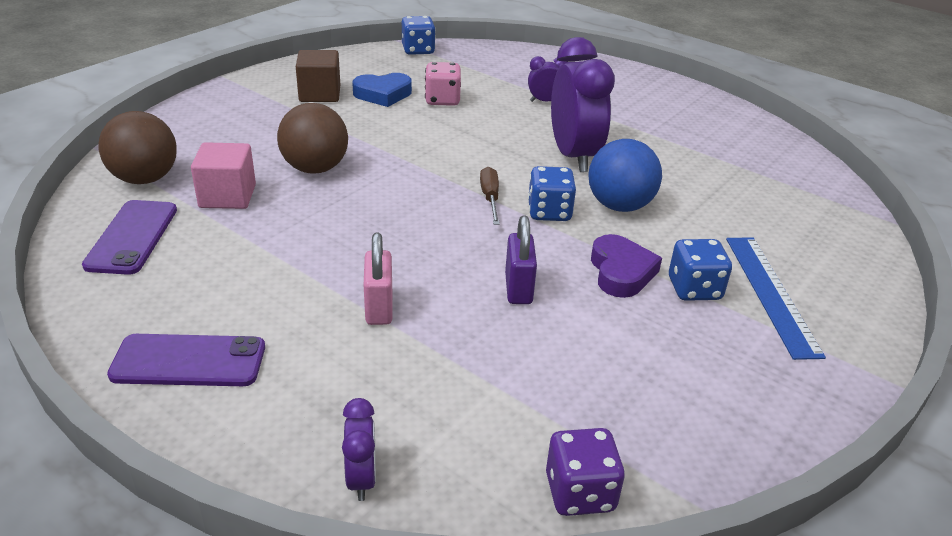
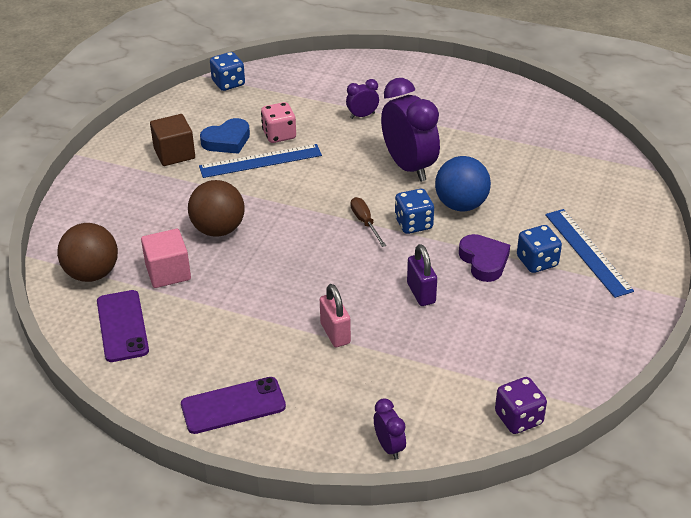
camera: 15 degrees left, 5 degrees up
none -> blue ruler [199,144,322,178]

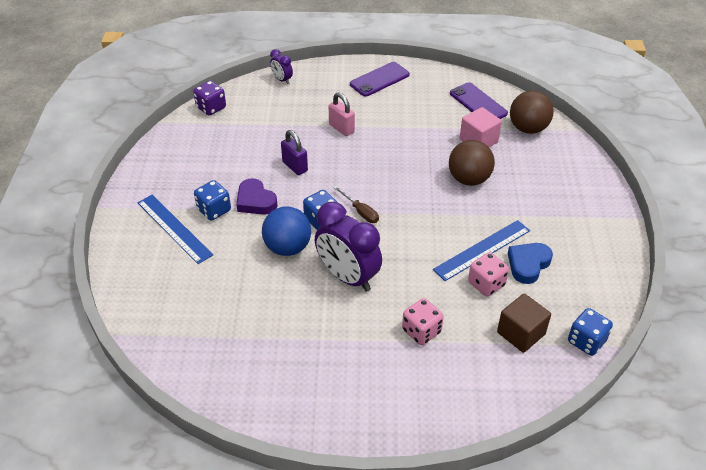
camera: 160 degrees right, 5 degrees up
brown cube [150,114,195,166] -> brown cube moved to [497,293,551,353]
purple clock [346,79,379,119] -> pink dice [402,298,444,345]

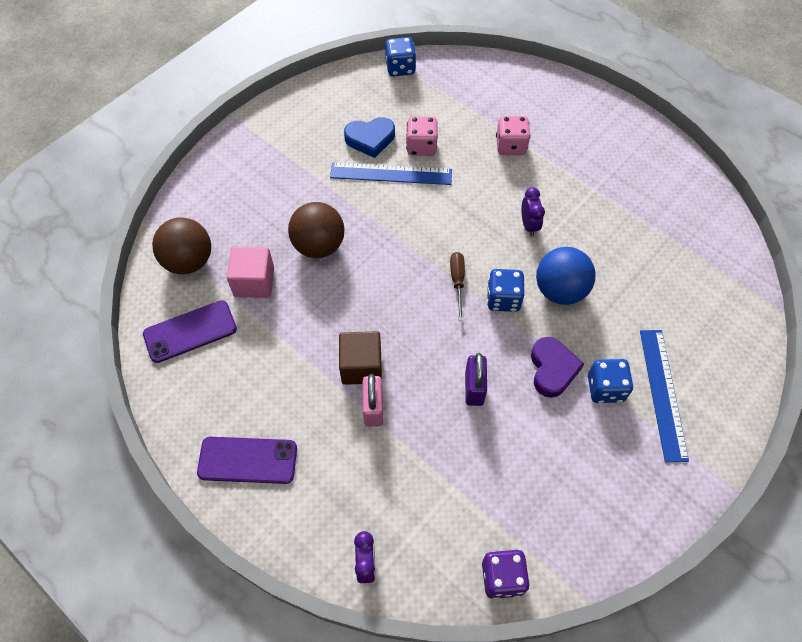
camera: 140 degrees left, 15 degrees up
purple clock [315,202,382,292] -> purple clock [521,187,545,236], size x0.47
purple phone [450,82,508,119] -> purple phone turned 60 degrees clockwise [143,300,237,363]
brown cube [497,293,551,353] -> brown cube moved to [339,331,382,385]

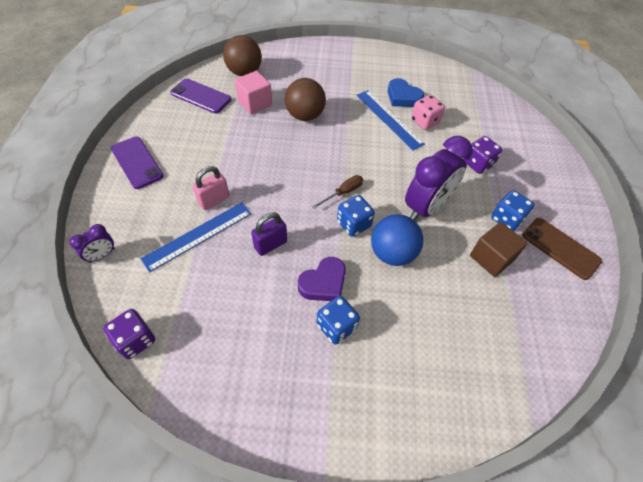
camera: 50 degrees right, 5 degrees down
brown cube [339,331,382,385] -> brown cube moved to [470,222,527,277]
blue dice [385,37,416,76] -> blue dice moved to [491,190,534,231]
pink dice [496,116,531,155] -> purple dice [464,136,502,174]
purple clock [521,187,545,236] -> purple clock [405,136,472,221], size x2.13
blue ruler [640,330,689,462] -> blue ruler moved to [141,202,251,272]
none -> brown phone [522,218,602,280]

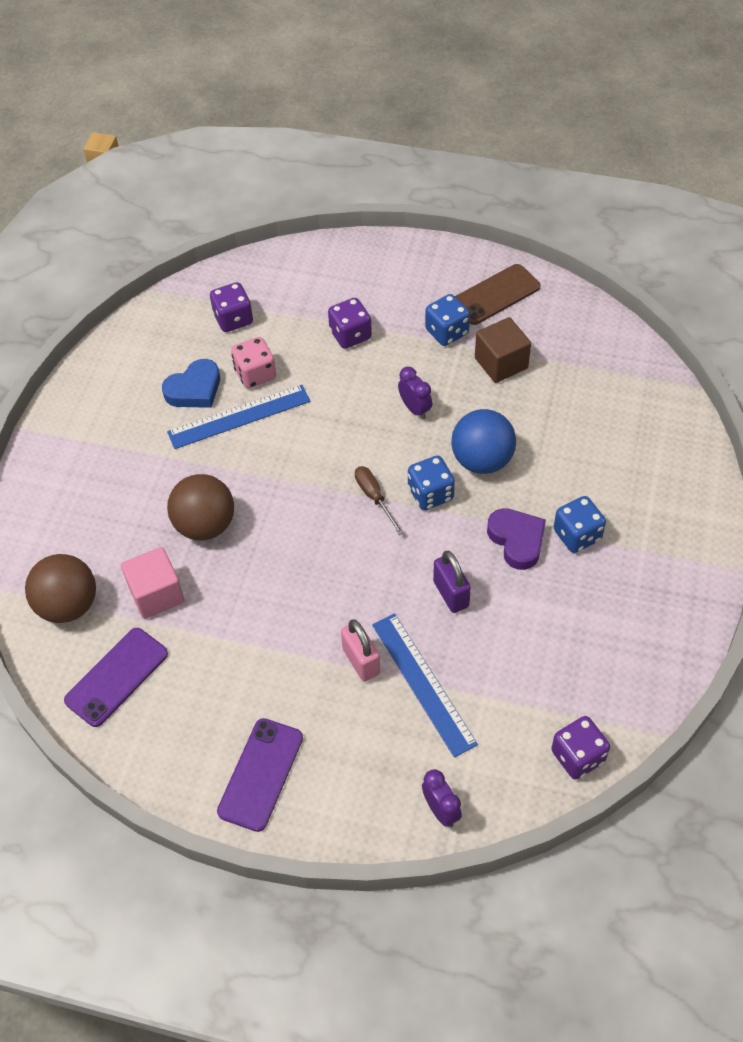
camera: 75 degrees left, 0 degrees up
purple phone [111,137,163,189] -> purple phone turned 45 degrees counterclockwise [217,718,303,832]
purple clock [405,136,472,221] -> purple clock [398,367,432,419], size x0.47
none -> purple dice [210,282,253,332]

